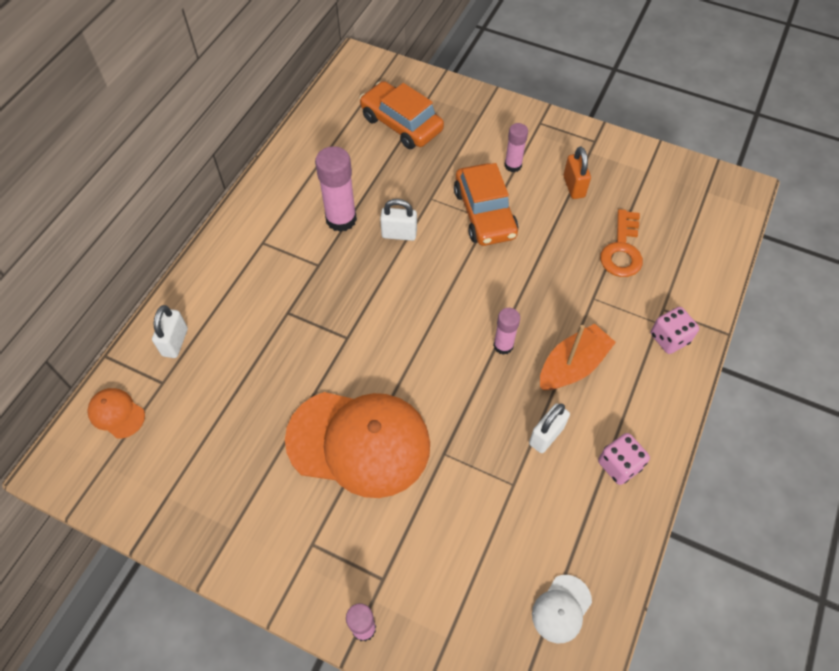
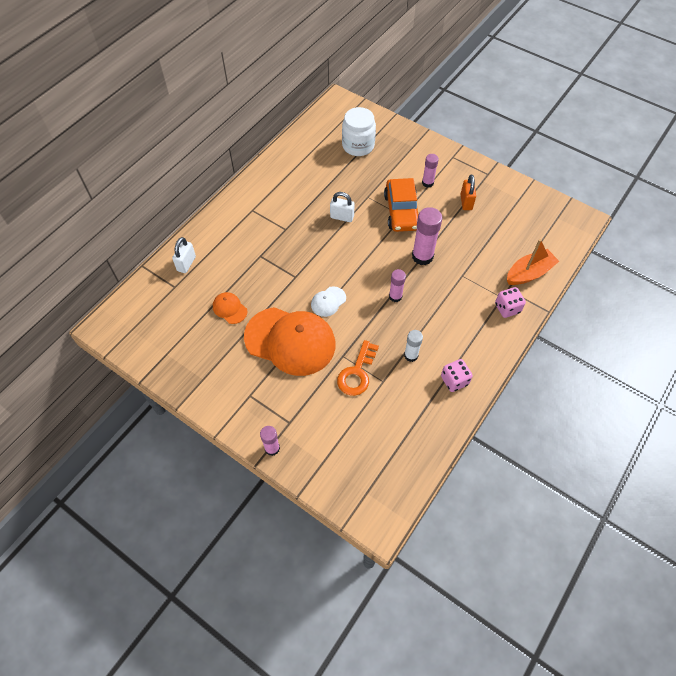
camera: 10 degrees right, 0 degrees up
orange cap [87,388,145,439] -> orange cap moved to [213,292,247,324]
pink glue stick [315,146,357,232] -> pink glue stick moved to [412,207,442,265]
orange car [360,81,444,149] -> white jar [342,107,376,156]
white padlock [529,404,570,453] -> white glue stick [404,330,423,362]
white cap [532,575,592,643] -> white cap moved to [311,286,346,317]
orange boat [540,323,616,390] -> orange boat moved to [507,239,559,285]
orange key [600,209,643,277] -> orange key moved to [337,340,379,396]

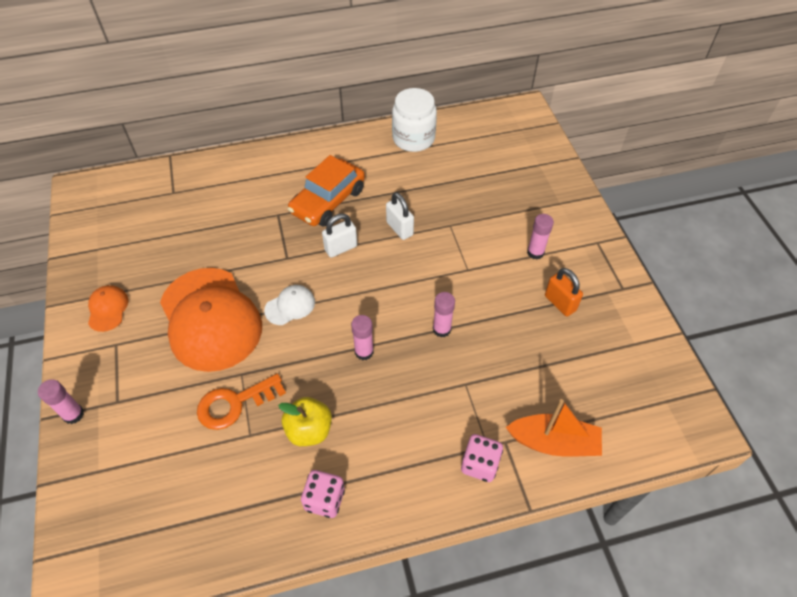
camera: 40 degrees right, 5 degrees down
white padlock [172,237,196,273] -> white padlock moved to [322,214,357,258]
orange cap [213,292,247,324] -> orange cap moved to [88,285,128,332]
white cap [311,286,346,317] -> white cap turned 150 degrees clockwise [264,285,315,325]
white jar [342,107,376,156] -> white jar moved to [392,88,437,152]
orange car [384,178,418,232] -> orange car moved to [288,155,365,227]
white glue stick [404,330,423,362] -> yellow apple [278,397,332,446]
pink glue stick [412,207,442,265] -> pink glue stick [433,292,455,337], size x0.59
orange padlock [461,175,476,210] -> orange padlock turned 75 degrees counterclockwise [545,268,583,317]

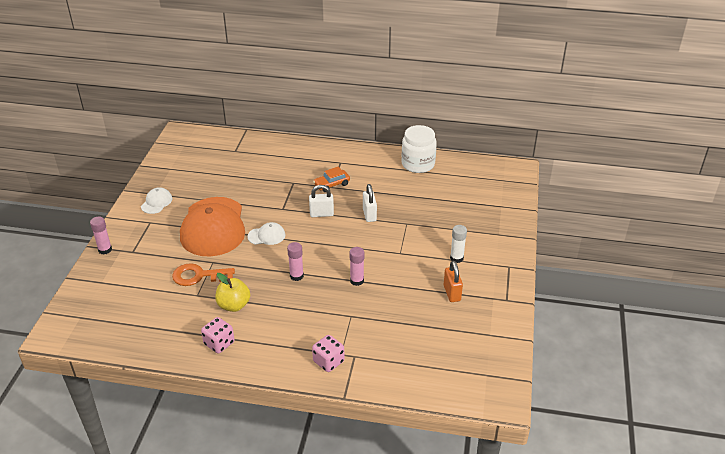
camera: 25 degrees right, 15 degrees down
orange cap [88,285,128,332] -> white cap [141,187,172,214]
orange car [288,155,365,227] -> orange car [313,167,350,192], size x0.57
orange boat [506,399,602,457] -> none
pink glue stick [527,214,554,260] -> white glue stick [450,225,467,263]

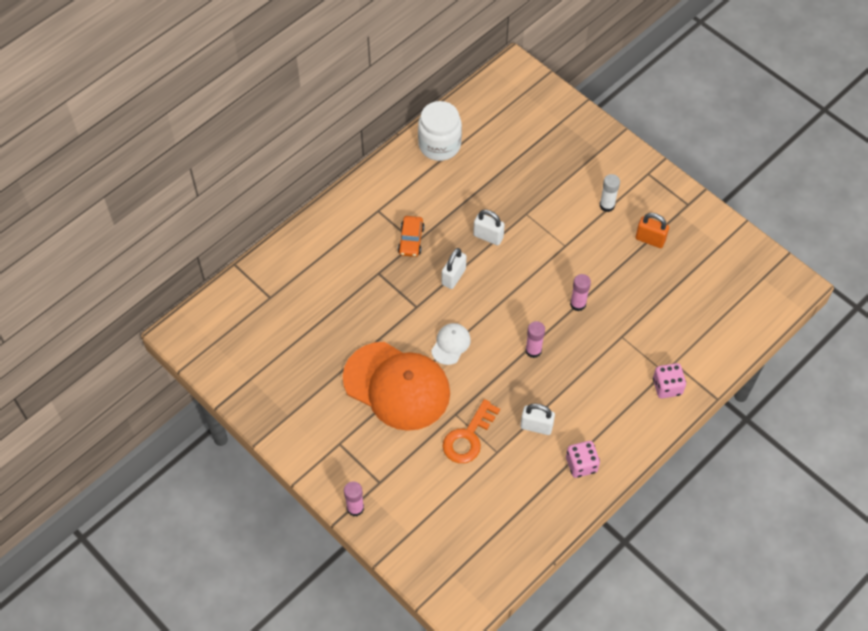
camera: 55 degrees left, 20 degrees up
white cap [141,187,172,214] -> none
yellow apple [215,273,250,312] -> white padlock [520,403,555,435]

